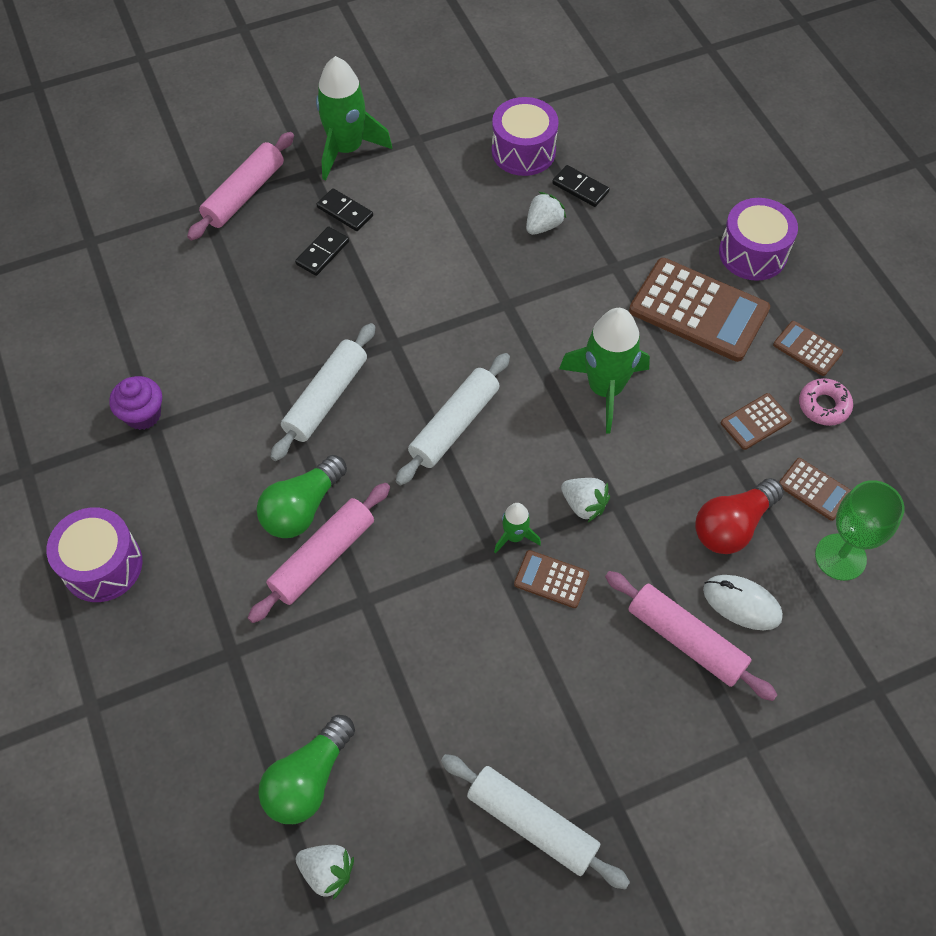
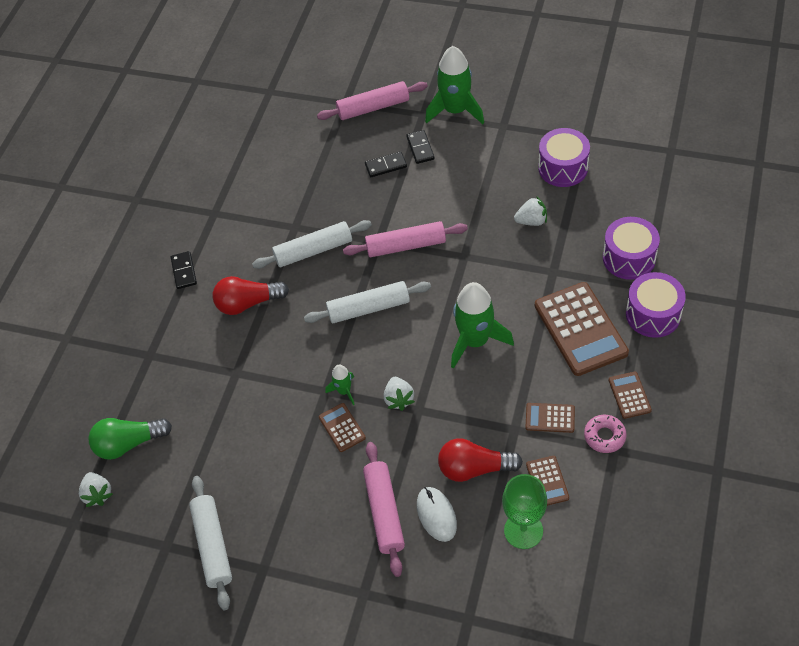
camera: 45 degrees right, 5 degrees down
purple drum [46,507,143,602] -> purple drum moved to [603,217,660,280]
purple cupcake [109,376,162,430] -> none
pink rolling pin [248,483,390,623] -> pink rolling pin moved to [343,221,468,257]
green light bulb [257,455,347,538] -> red light bulb [213,276,289,315]
black domino [552,165,610,207] -> black domino moved to [171,251,197,289]

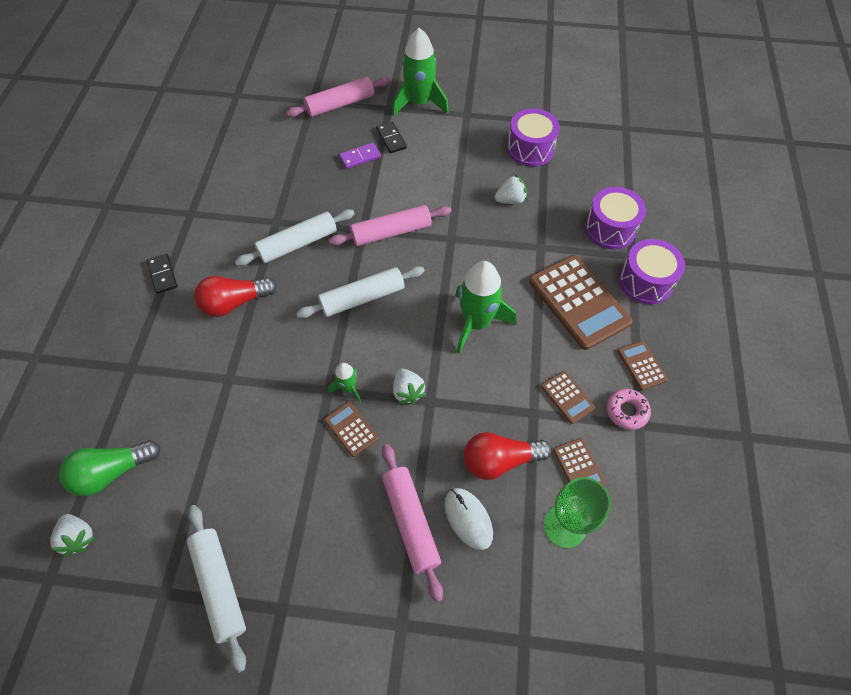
camera: 15 degrees left, 5 degrees up
black domino [365,152,407,177] -> purple domino [339,143,381,169]
brown calculator [526,403,575,433] -> brown calculator turned 120 degrees counterclockwise [541,371,595,424]

